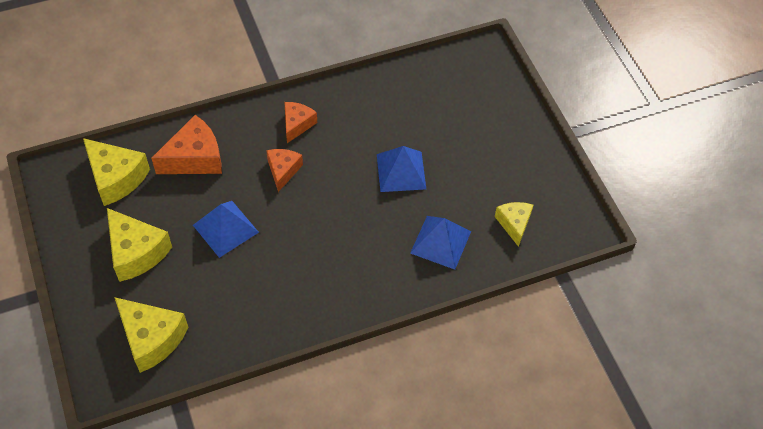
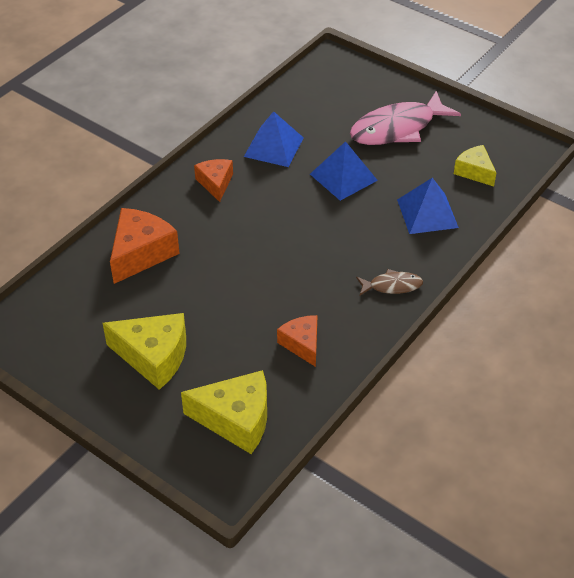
camera: 30 degrees left, 10 degrees down
yellow cheese [83,138,150,206] -> none
blue pyramid [193,201,259,258] -> blue pyramid moved to [244,111,304,167]
orange cheese [266,149,303,192] -> orange cheese moved to [277,315,318,367]
none -> pink fish [350,91,461,145]
none -> brown fish [356,269,423,295]

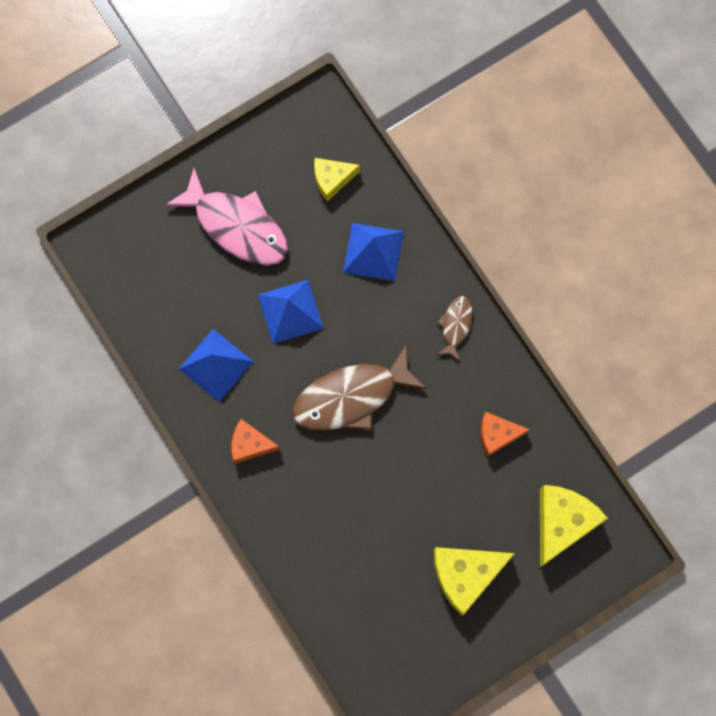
camera: 70 degrees left, 30 degrees up
yellow cheese [103,313,186,390] -> yellow cheese turned 150 degrees counterclockwise [434,547,515,616]
orange cheese [110,208,180,284] -> none
pink fish [350,91,461,145] -> pink fish turned 45 degrees counterclockwise [165,168,288,265]
none -> brown fish [292,344,427,431]

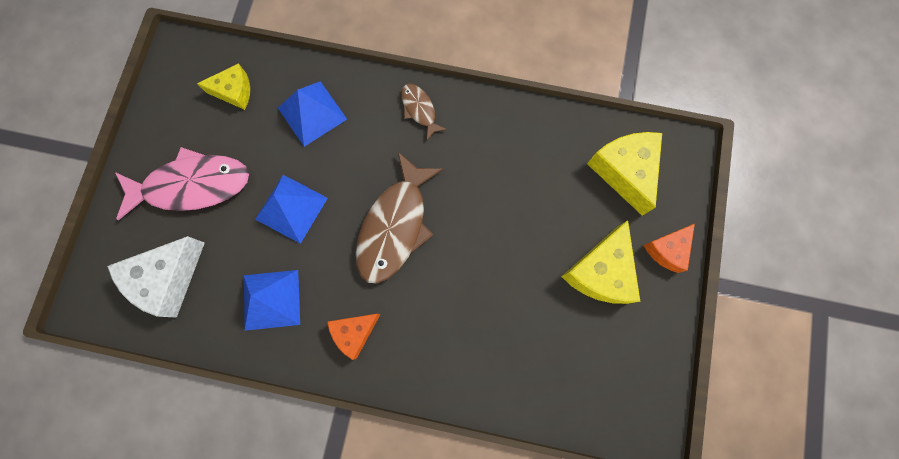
camera: 45 degrees left, 0 degrees up
yellow cheese [314,158,360,202] -> yellow cheese turned 120 degrees counterclockwise [197,63,250,110]
orange cheese [480,411,530,457] -> orange cheese moved to [643,224,695,273]
none -> white cheese [107,236,205,318]

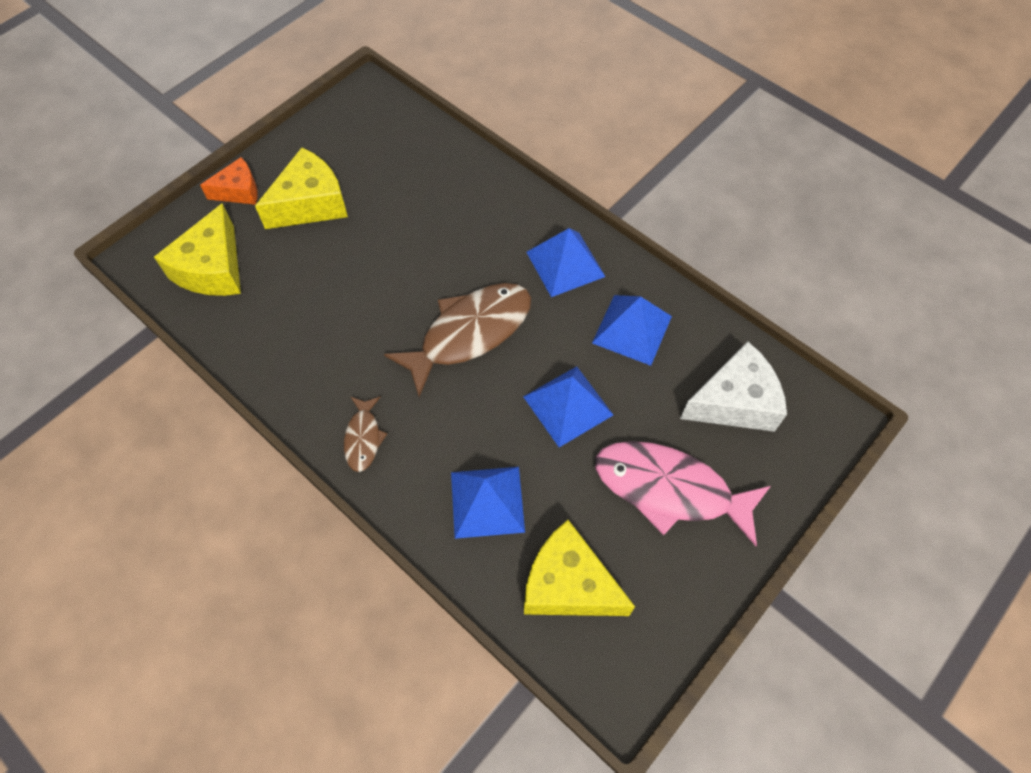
camera: 150 degrees left, 15 degrees down
yellow cheese [197,63,250,110] -> yellow cheese [524,520,635,616], size x1.63
orange cheese [327,314,381,360] -> blue pyramid [526,228,605,297]

